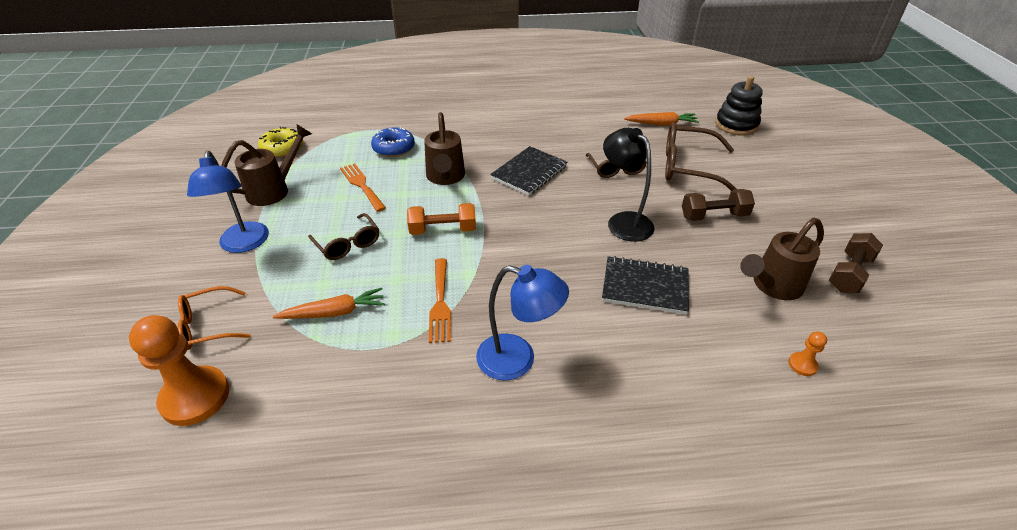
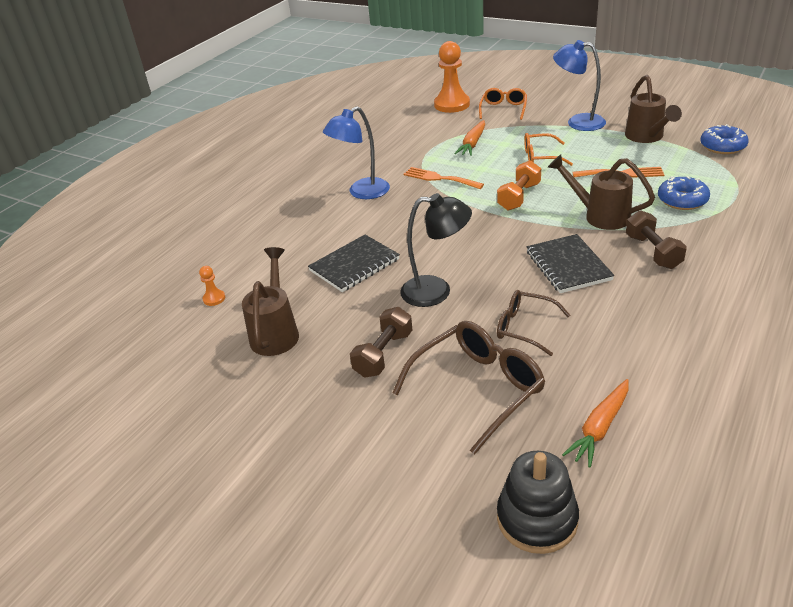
camera: 130 degrees right, 5 degrees down
yellow donut [258,127,303,158] -> blue donut [700,124,749,154]
brown glasses [308,213,379,260] -> orange glasses [524,133,573,166]
brown dumbbell [829,233,883,293] -> brown dumbbell moved to [626,210,687,269]

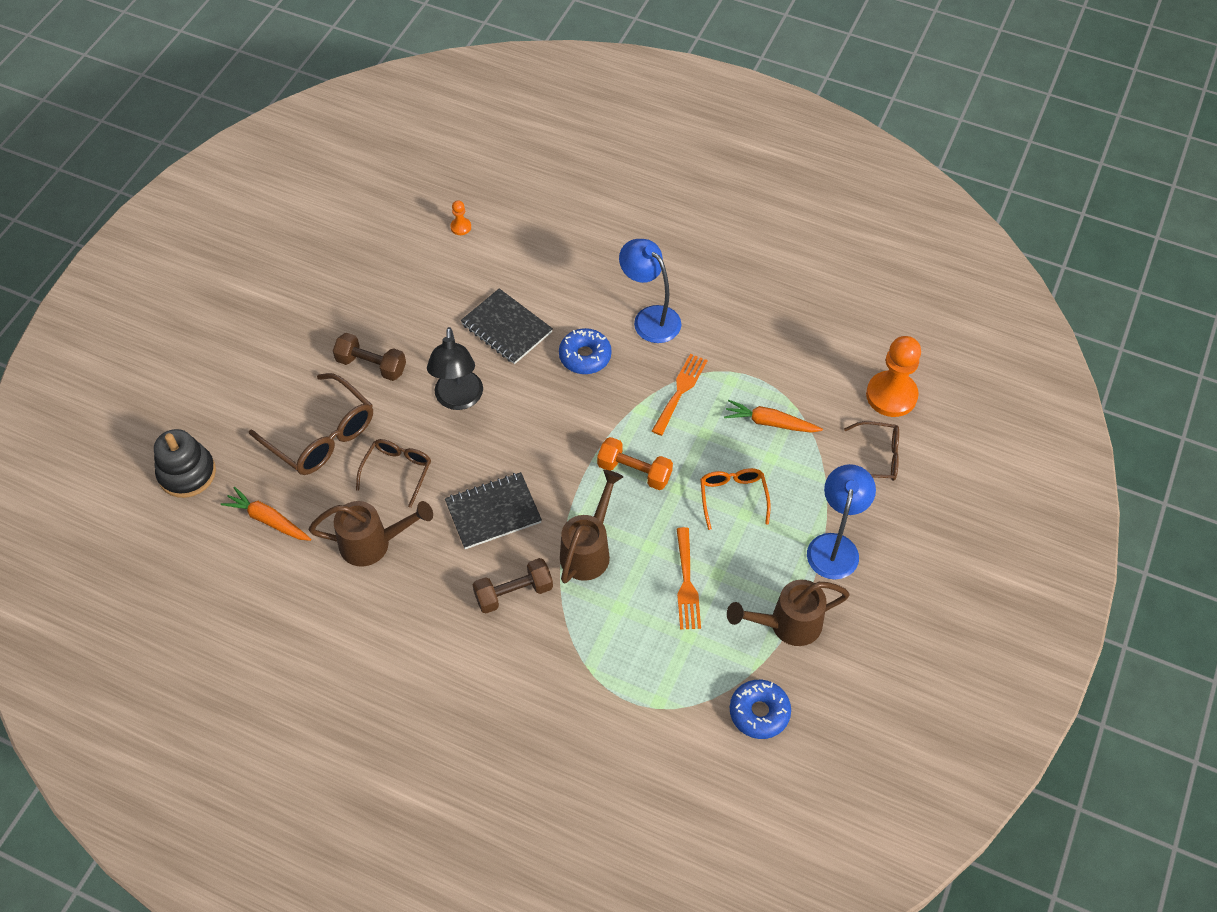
camera: 80 degrees right, 20 degrees up
brown watering can [242,247,299,356] -> brown watering can moved to [309,501,433,566]
orange glasses [479,88,527,120] -> brown glasses [844,421,899,481]
blue donut [658,176,710,210] -> blue donut moved to [559,328,612,374]

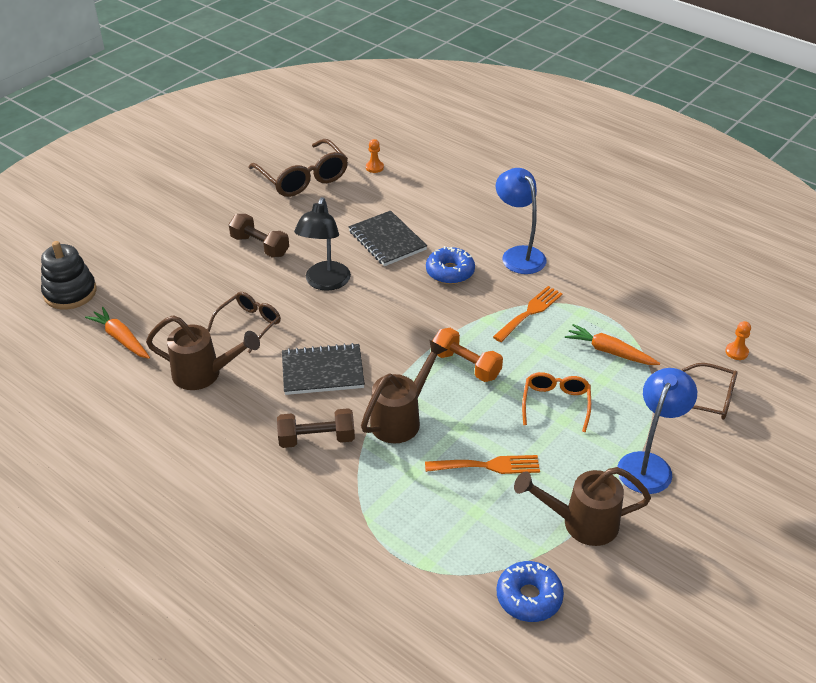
camera: 15 degrees right, 15 degrees down
brown glasses [249,373,373,475] -> brown glasses moved to [248,139,348,197]
orange fork [677,527,701,629] -> orange fork turned 105 degrees counterclockwise [425,455,540,474]
orange pawn [866,336,921,417] -> orange pawn [725,321,751,360], size x0.44

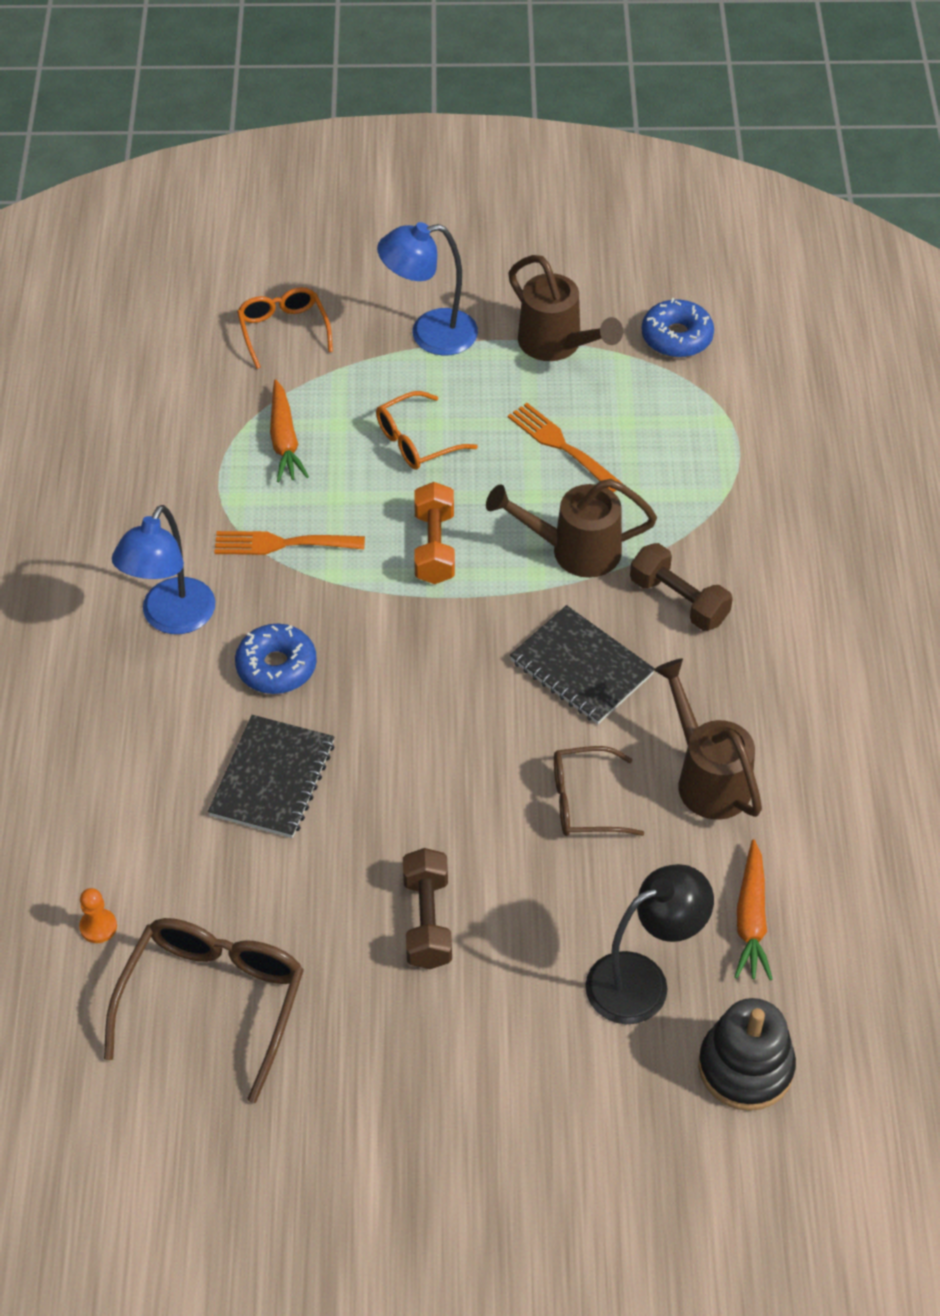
camera: 130 degrees left, 10 degrees up
black lamp [294,197,351,291] -> black lamp moved to [585,864,714,1024]
brown glasses [682,363,738,420] -> orange glasses [237,287,333,369]
orange pawn [725,321,751,360] -> none

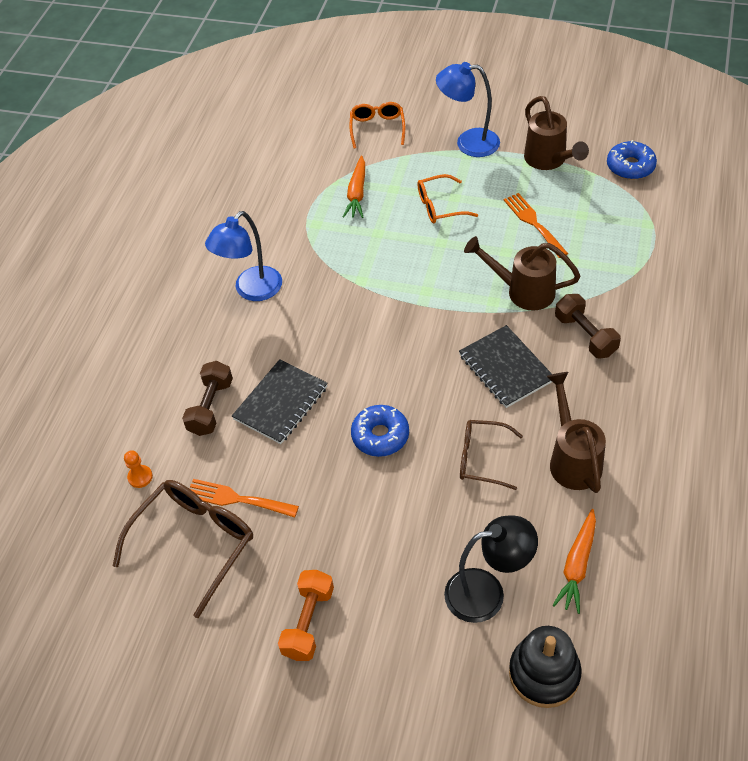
camera: 20 degrees right, 0 degrees up
orange fork [214,531,365,555] -> orange fork moved to [190,479,299,518]
blue donut [235,624,317,694] -> blue donut moved to [351,405,409,457]
brown dumbbell [403,848,452,969] -> brown dumbbell moved to [182,361,233,436]
orange dumbbell [414,482,455,584] -> orange dumbbell moved to [278,570,334,661]

